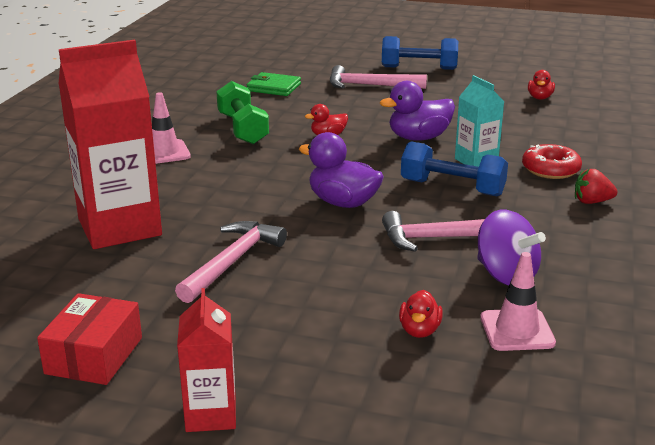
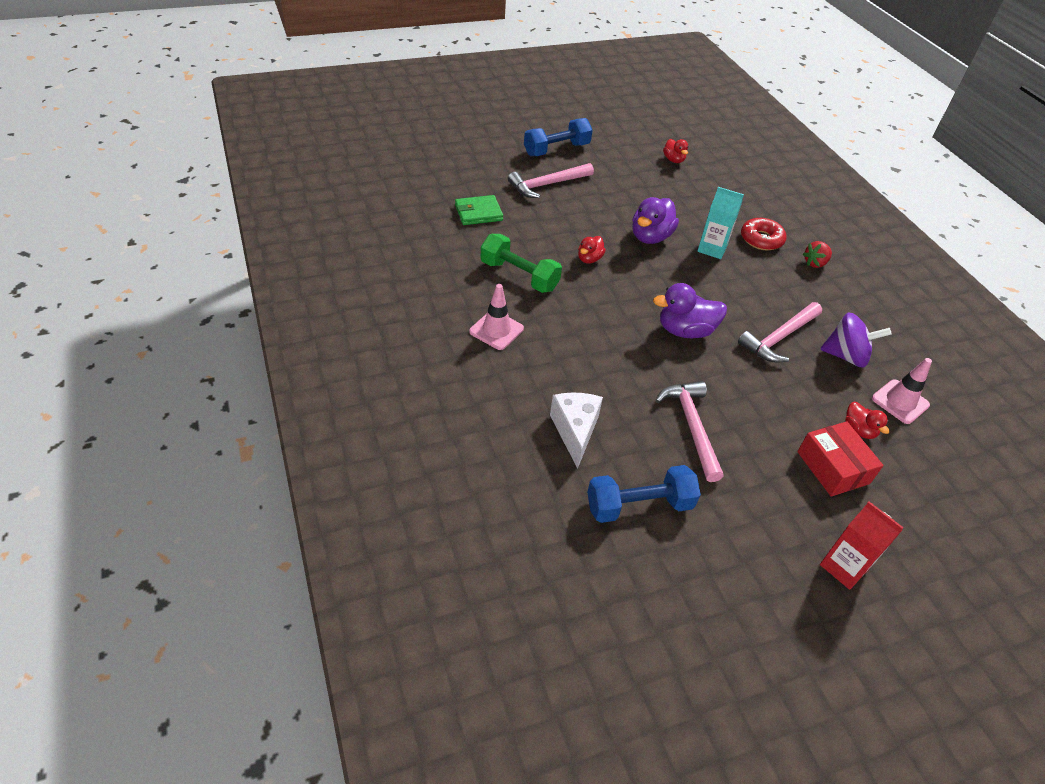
camera: 40 degrees left, 20 degrees up
red box [37,293,142,385] -> red box moved to [797,421,884,497]
red carton [58,40,162,249] -> white cheese [550,393,603,469]
blue dumbbell [401,141,508,196] -> blue dumbbell moved to [587,465,701,523]

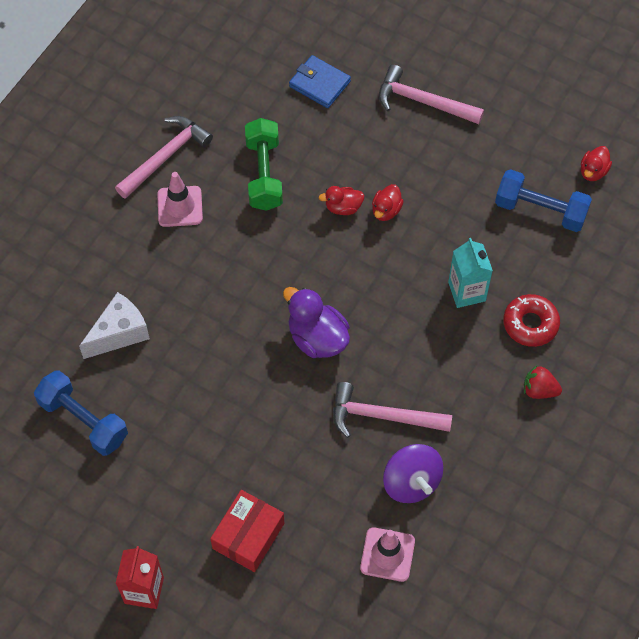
camera: 55 degrees right, 15 degrees up
green wallet [455,195,503,225] -> blue wallet [289,55,351,108]
blue dumbbell [524,118,593,156] -> blue dumbbell moved to [495,169,592,232]
purple duck [632,197,679,244] -> none
pink hammer [655,381,724,482] -> pink hammer moved to [115,116,213,199]
red duck [845,402,889,439] -> red duck moved to [372,184,404,221]

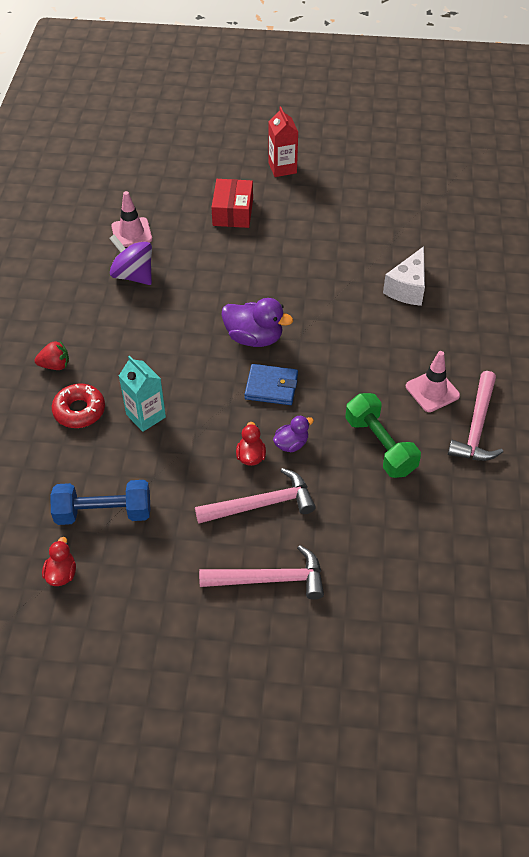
camera: 155 degrees right, 10 degrees down
blue dumbbell [34,370,128,456] -> none
blue wallet [289,55,351,108] -> blue wallet moved to [244,364,298,405]
red duck [319,186,365,215] -> purple duck [273,415,314,452]
pink hammer [333,382,452,438] -> pink hammer moved to [195,468,316,524]

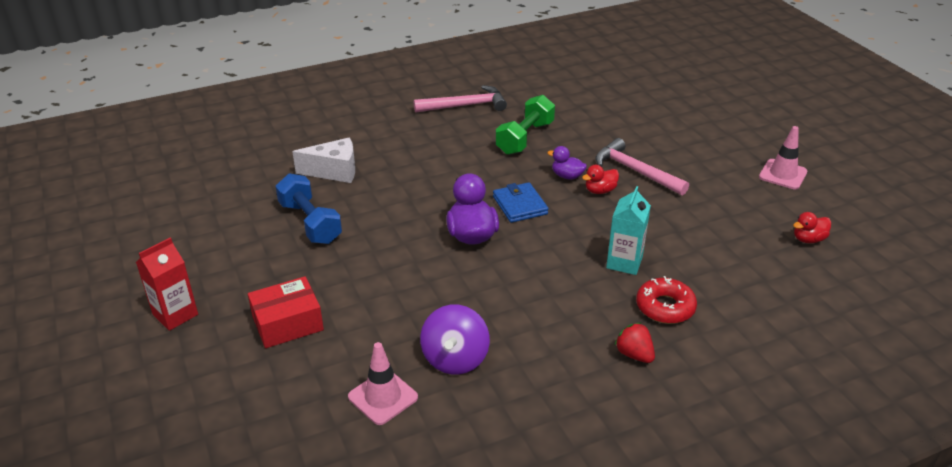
camera: 120 degrees left, 15 degrees down
blue dumbbell [50,480,150,525] -> blue dumbbell moved to [275,173,342,244]
pink hammer [199,545,324,600] -> none
pink traffic cone [406,351,460,412] -> pink traffic cone moved to [759,126,807,189]

